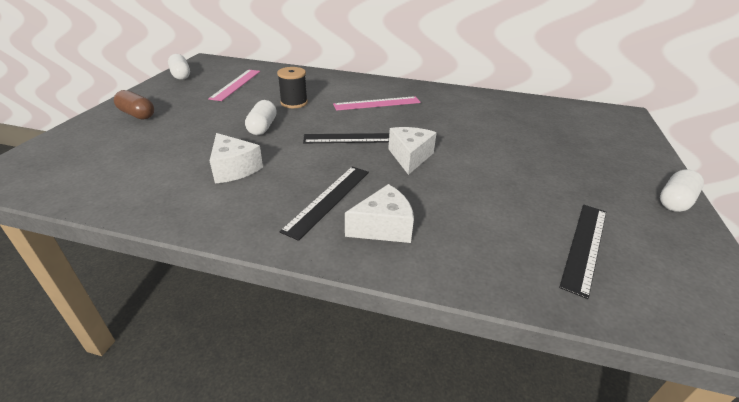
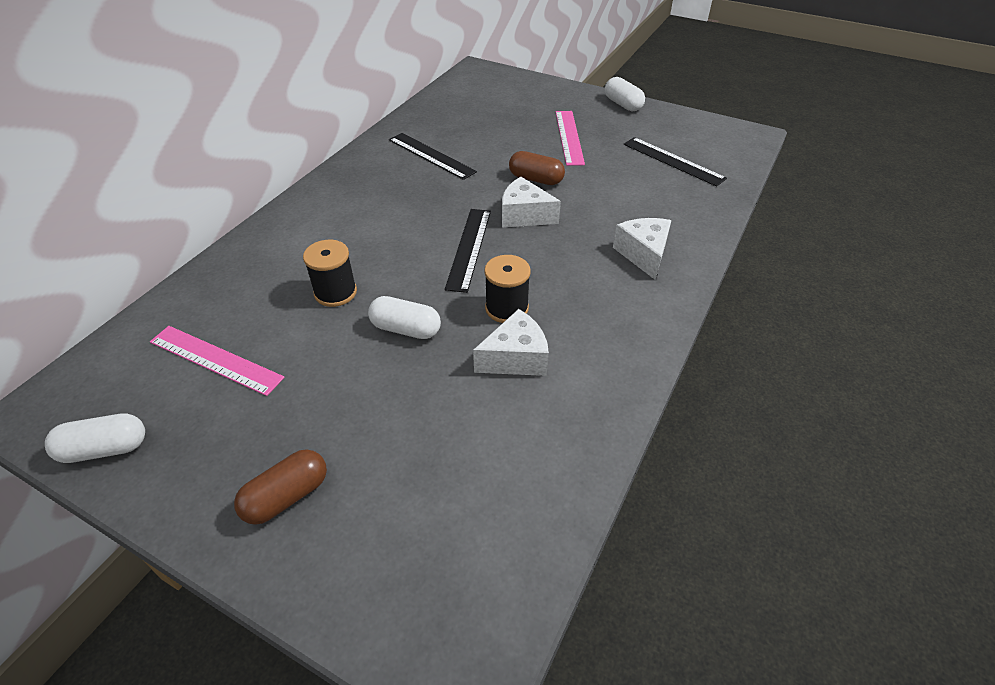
camera: 75 degrees left, 10 degrees up
black ruler [279,166,369,241] -> black ruler moved to [389,133,477,180]
pink ruler [333,96,421,111] -> pink ruler moved to [556,111,585,166]
none -> black spool [484,255,531,323]
none -> brown capsule [509,151,565,185]

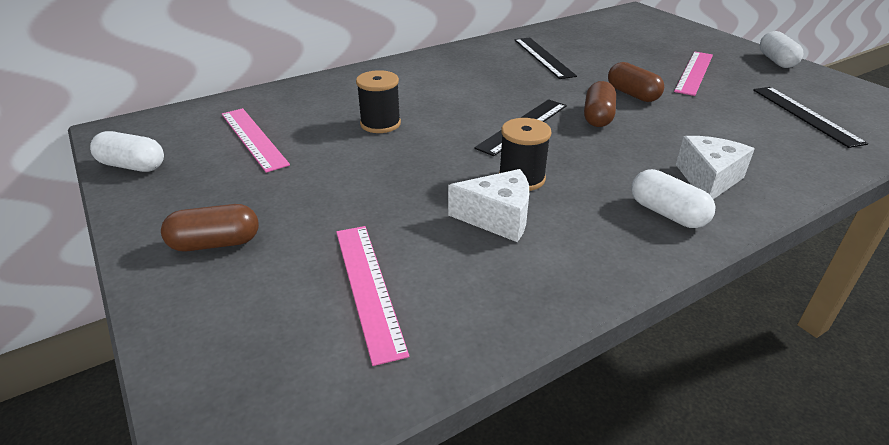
camera: 30 degrees right, 10 degrees down
white capsule [368,296,441,339] -> white capsule moved to [631,169,716,228]
white cheese [502,177,561,227] -> brown capsule [584,81,616,127]
none -> pink ruler [336,226,409,366]

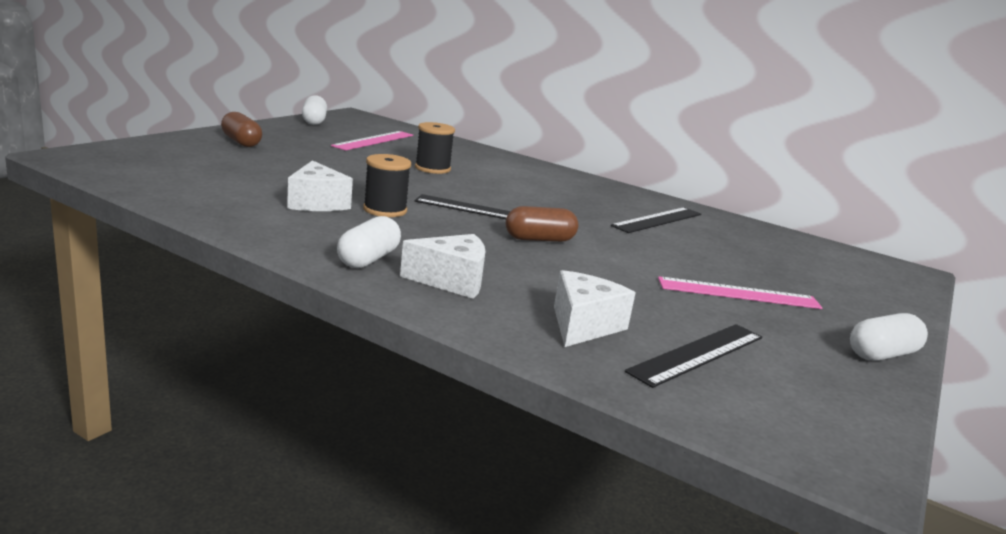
camera: 60 degrees right, 15 degrees down
pink ruler [336,226,409,366] -> none
brown capsule [608,62,664,102] -> none
none -> white cheese [554,270,635,347]

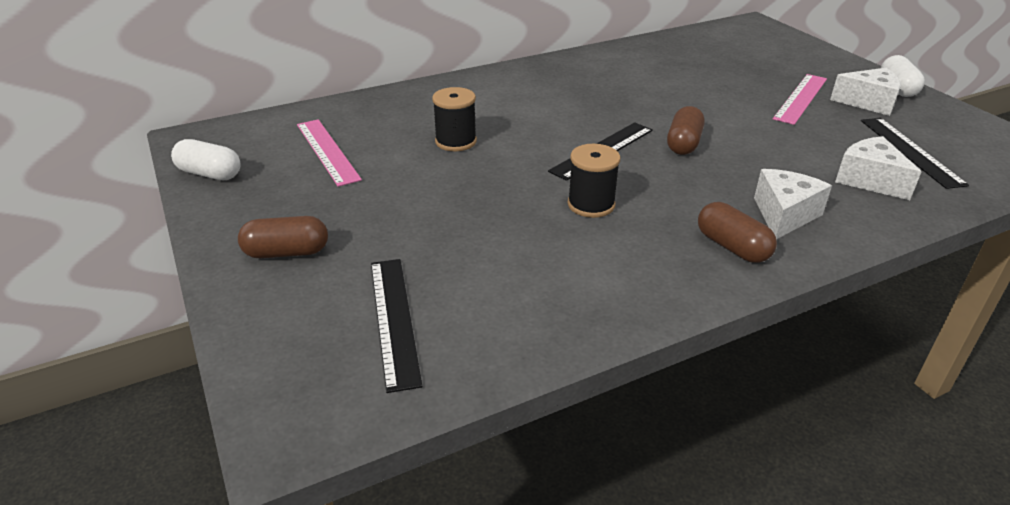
camera: 55 degrees left, 15 degrees up
white cheese [287,160,353,211] -> white cheese moved to [830,68,901,116]
white capsule [337,216,401,268] -> brown capsule [698,202,777,263]
black ruler [611,207,701,233] -> black ruler moved to [371,259,423,393]

